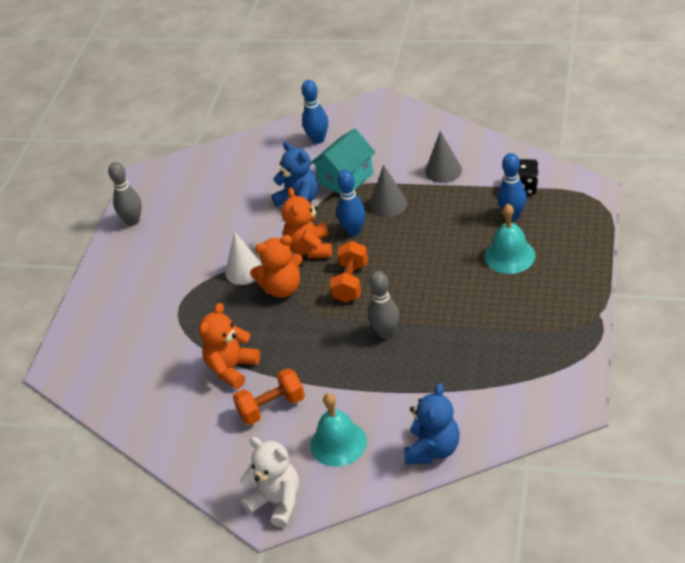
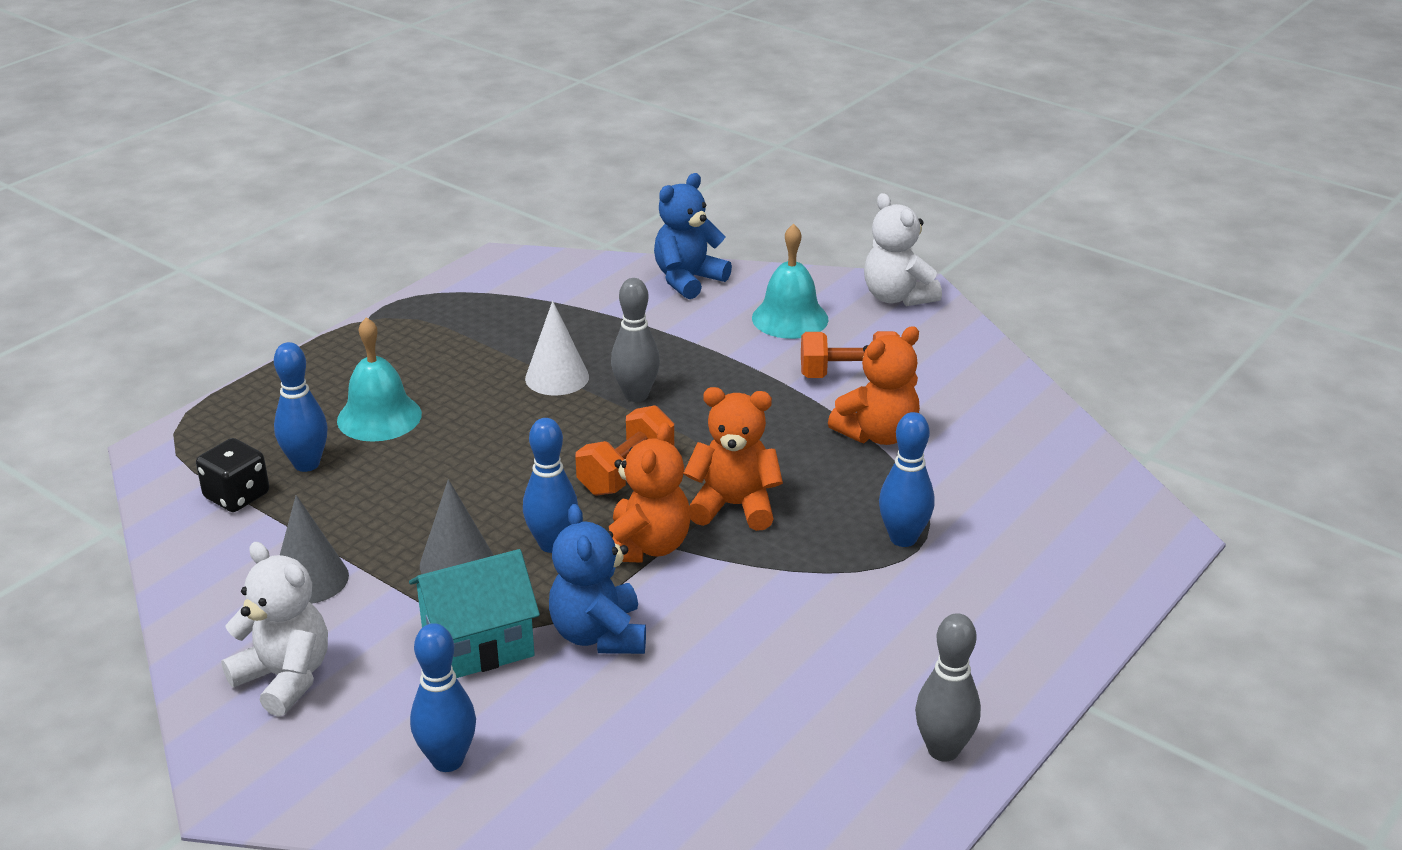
camera: 160 degrees left, 10 degrees down
white cone [225,231,263,285] -> white cone moved to [525,301,589,395]
none -> white teddy bear [221,542,328,717]
none -> blue bowling pin [879,412,934,547]

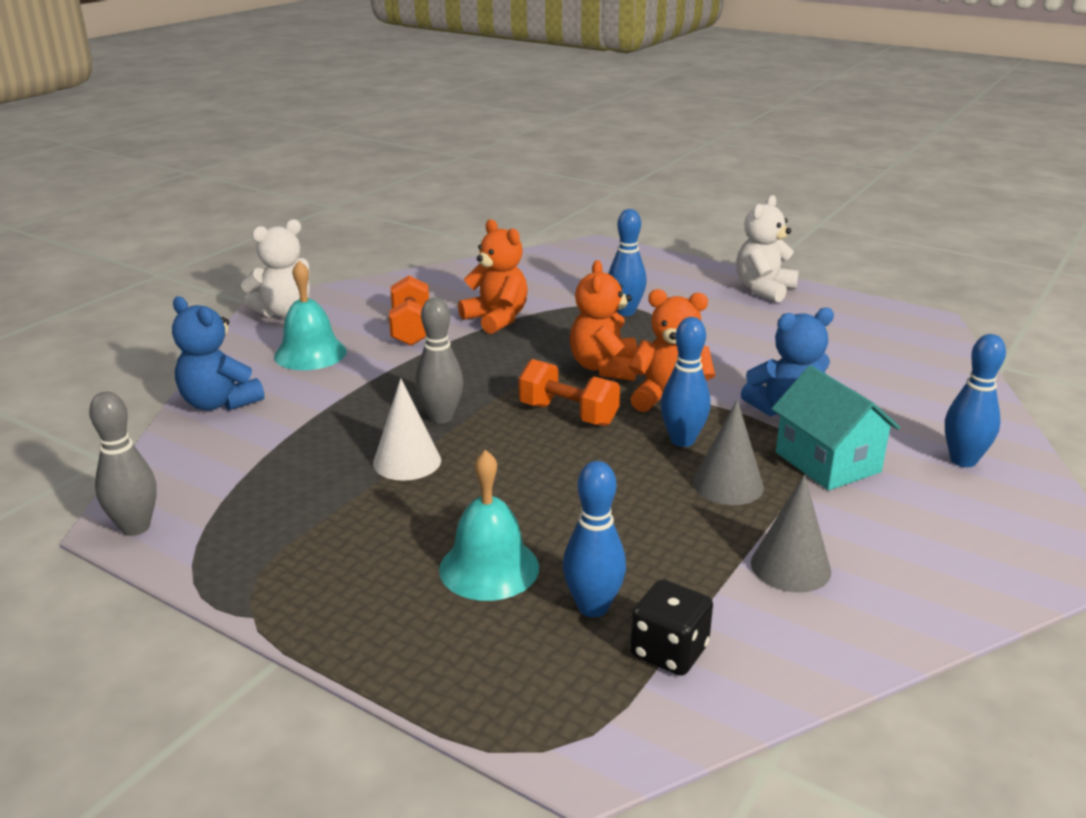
camera: 95 degrees left, 5 degrees down
white teddy bear [221,542,328,717] -> white teddy bear moved to [736,195,799,303]
grey bowling pin [915,613,981,762] -> grey bowling pin moved to [89,391,157,536]

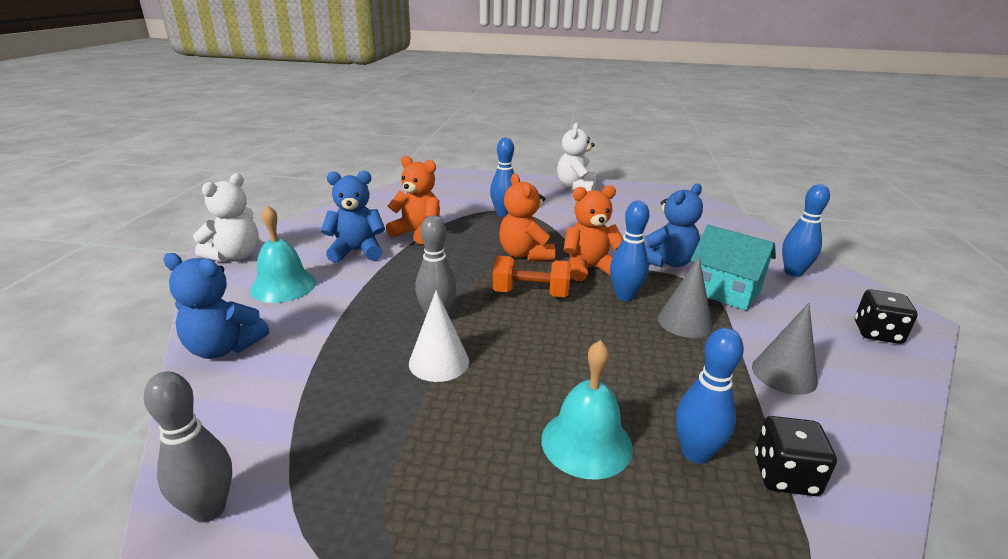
camera: 25 degrees left, 0 degrees up
orange dumbbell [389,276,429,346] -> blue teddy bear [321,171,385,263]
none -> black dice [855,289,917,344]

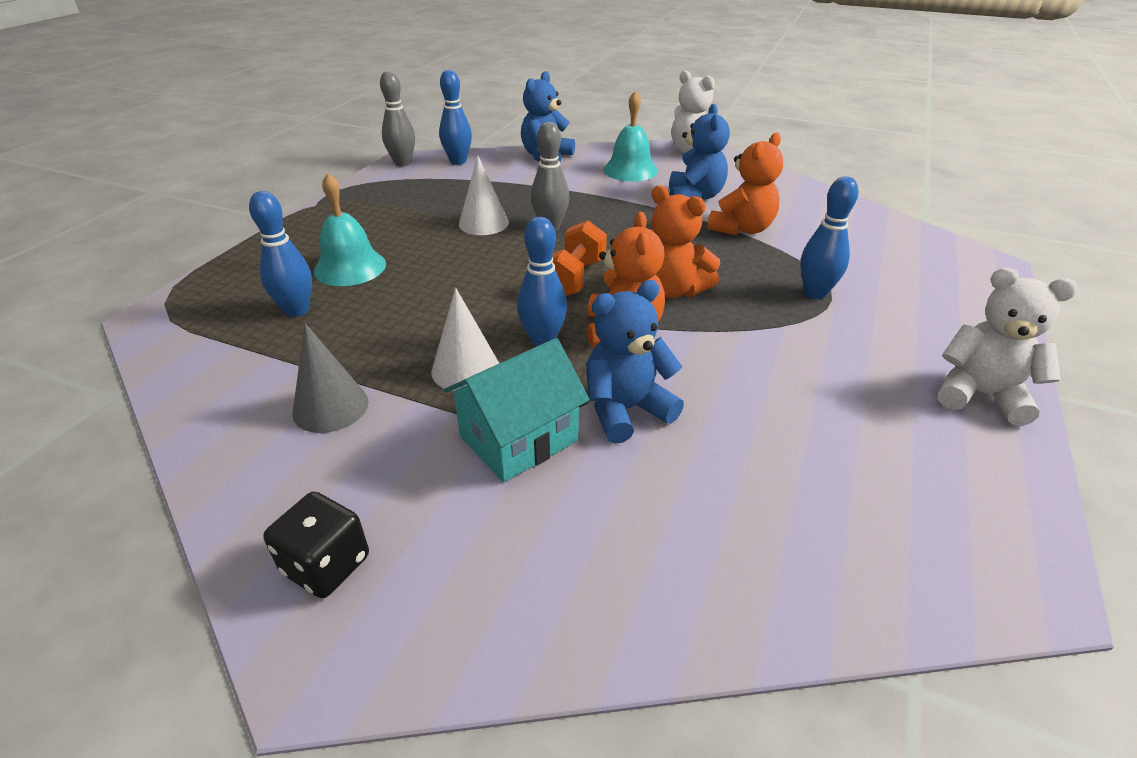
camera: 105 degrees right, 10 degrees up
orange teddy bear [499,173,555,261] -> orange teddy bear turned 135 degrees counterclockwise [651,185,720,298]
blue teddy bear [645,183,703,267] -> blue teddy bear turned 90 degrees clockwise [586,280,684,444]
grey cone [658,256,713,338] -> white cone [431,288,499,391]
black dice [754,416,837,496] -> none
blue bowling pin [782,184,830,277] -> blue bowling pin moved to [439,70,472,165]

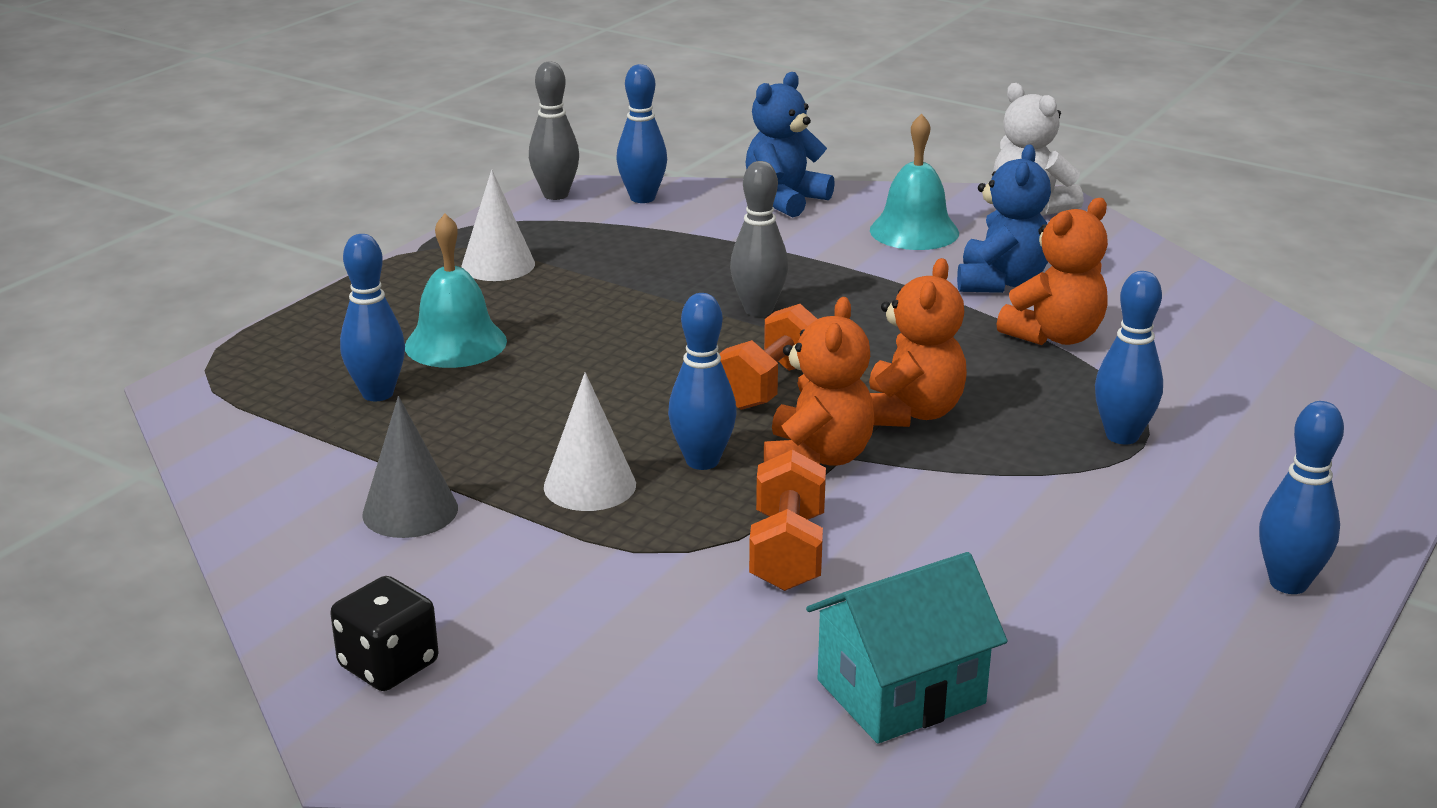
camera: 10 degrees right, 10 degrees down
turquoise house [444,338,590,482] -> turquoise house moved to [806,552,1008,744]
white cone [459,155,509,235] -> white cone moved to [462,170,535,281]
blue teddy bear [586,280,684,444] -> orange dumbbell [749,450,826,591]
orange teddy bear [651,185,720,298] -> orange teddy bear turned 120 degrees counterclockwise [869,258,967,427]
white teddy bear [938,268,1078,426] -> blue bowling pin [1259,401,1344,594]

